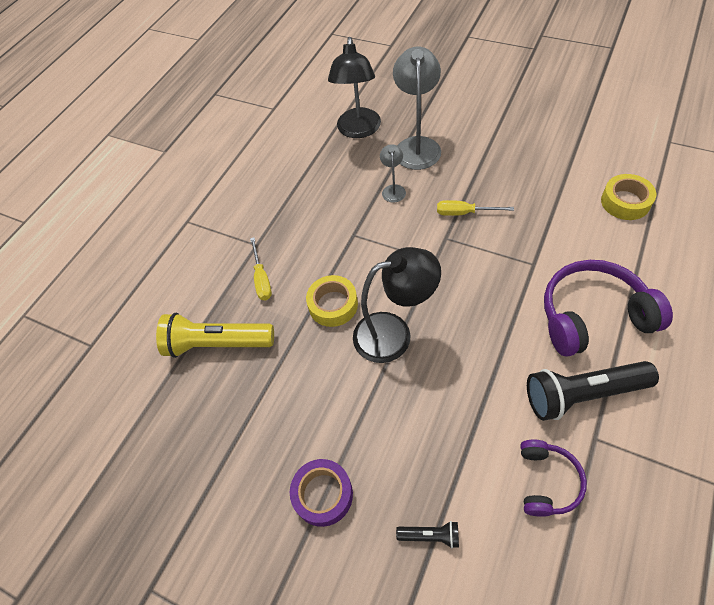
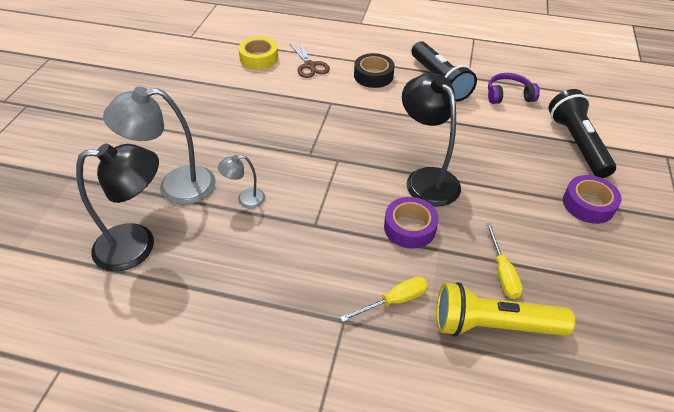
camera: 110 degrees left, 10 degrees down
yellow flashlight [156,313,274,358] -> yellow flashlight turned 105 degrees clockwise [436,282,575,337]
yellow tape [306,275,358,327] -> purple tape [384,197,439,249]
black flashlight [396,521,459,548] -> black flashlight [548,89,616,178], size x2.20
yellow screwdriver [437,200,514,216] -> yellow screwdriver moved to [486,223,523,299]
purple headphones [544,260,673,357] -> black tape [354,53,395,88]
none -> brown scissors [290,41,330,78]

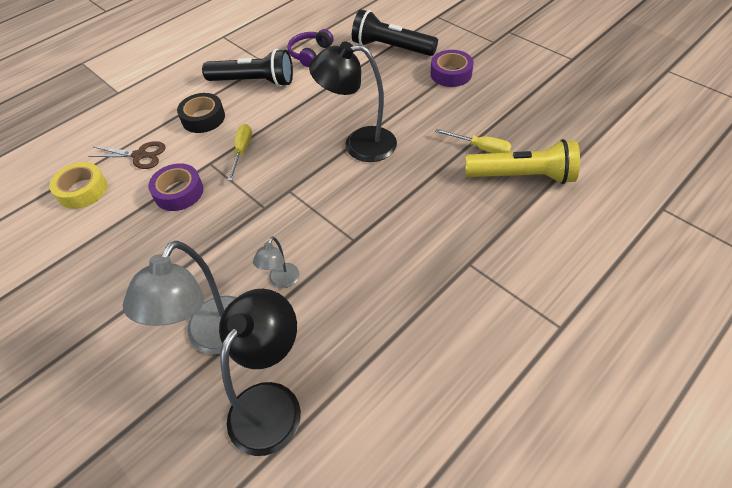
camera: 55 degrees left, 5 degrees up
yellow screwdriver [340,277,428,322] -> yellow screwdriver moved to [228,124,252,181]
purple tape [384,197,439,249] -> purple tape moved to [148,163,203,211]
yellow flashlight [436,282,575,337] -> yellow flashlight turned 120 degrees counterclockwise [465,139,580,184]

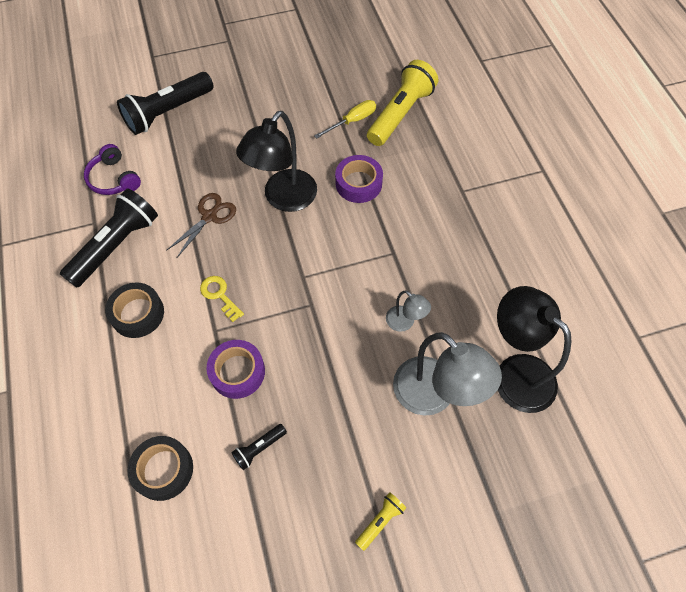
camera: 65 degrees left, 10 degrees up
yellow tape [49,162,107,209] -> black tape [128,436,193,501]
brown scissors [88,141,165,169] -> brown scissors moved to [166,193,236,258]
yellow screwdriver [228,124,252,181] -> yellow key [200,276,244,322]
purple tape [430,50,474,87] -> purple tape moved to [335,155,383,203]
none -> black flashlight [231,424,287,470]
none -> yellow flashlight [355,492,406,551]

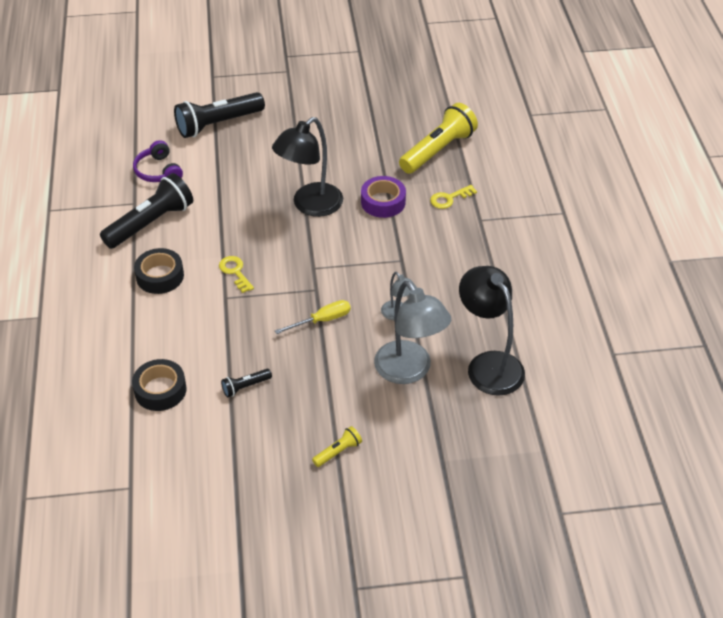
camera: 10 degrees right, 15 degrees down
brown scissors [166,193,236,258] -> none
purple tape [206,340,265,399] -> none
yellow screwdriver [314,100,376,139] -> yellow screwdriver moved to [275,300,351,334]
none -> yellow key [430,185,477,209]

